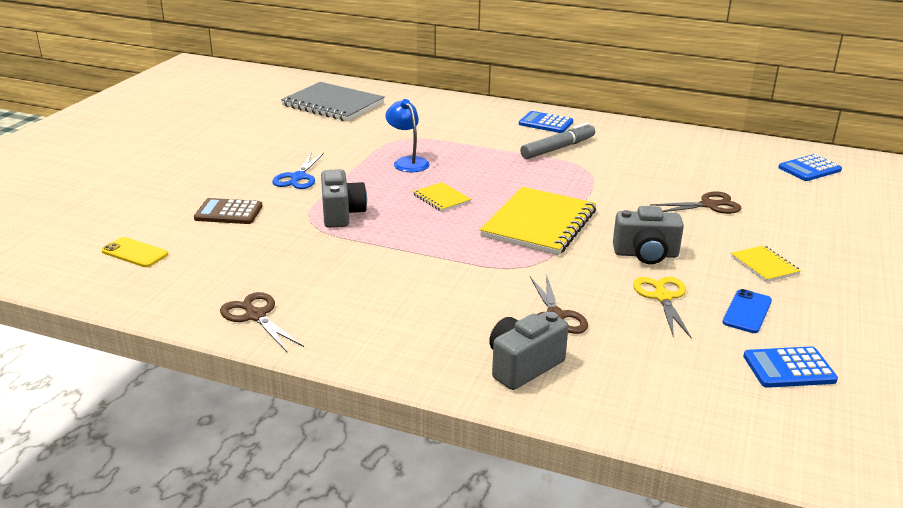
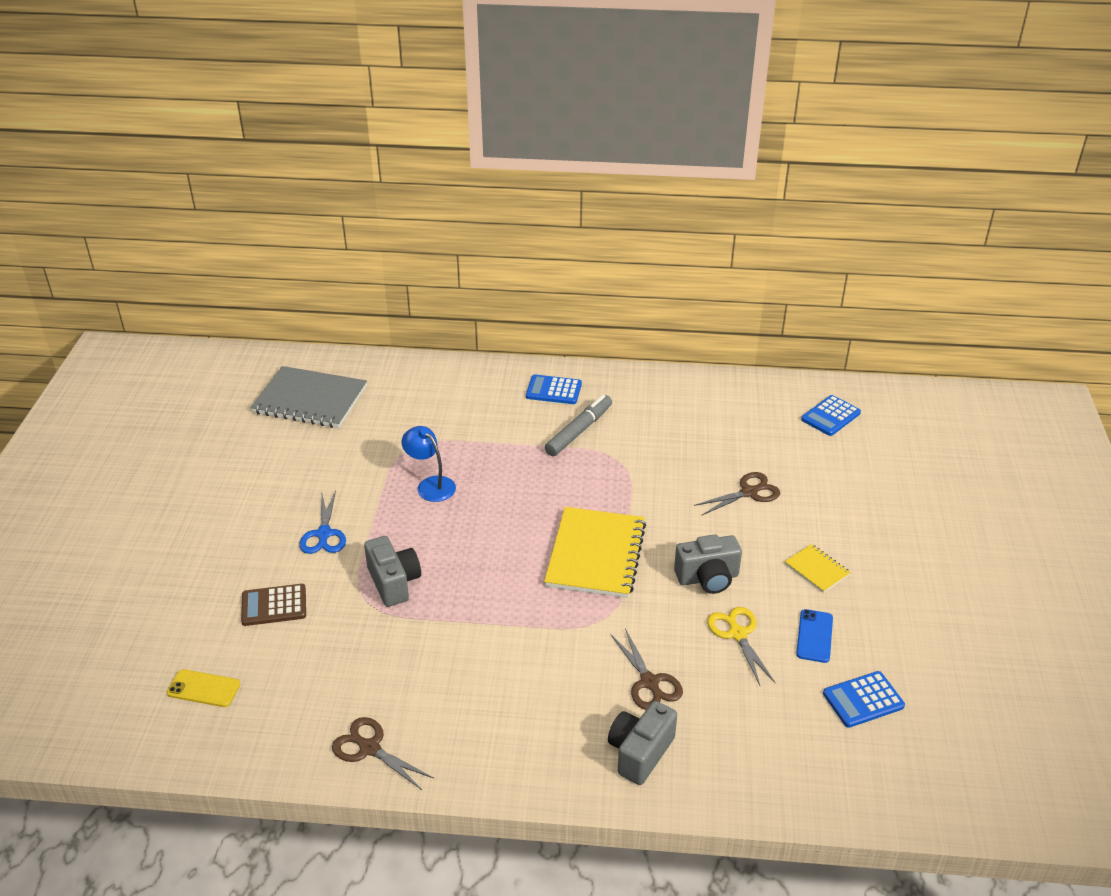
camera: 15 degrees left, 10 degrees up
yellow notebook [413,182,471,212] -> none

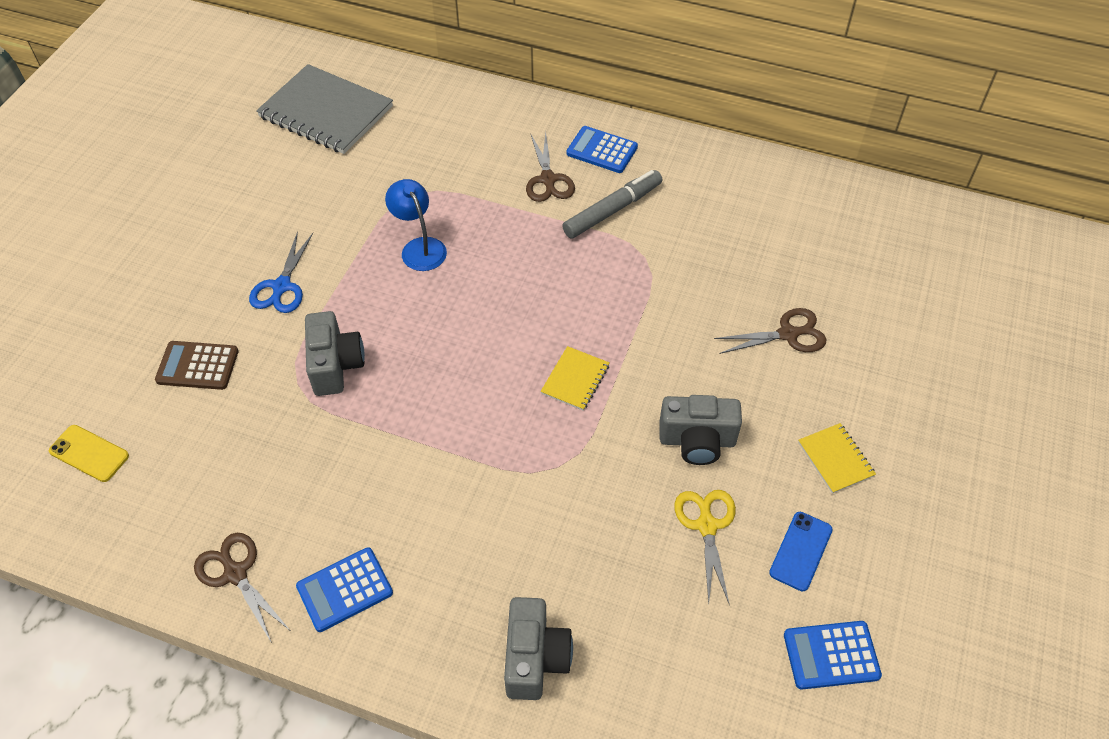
camera: 15 degrees right, 15 degrees up
yellow notebook [544,507,646,598] -> yellow notebook [540,346,609,411], size x0.47
grey camera [608,701,677,785] -> grey camera turned 135 degrees clockwise [504,597,573,700]
brown scissors [611,629,683,710] -> brown scissors moved to [526,132,575,202]
blue calculator [801,395,861,436] -> blue calculator moved to [296,547,393,632]

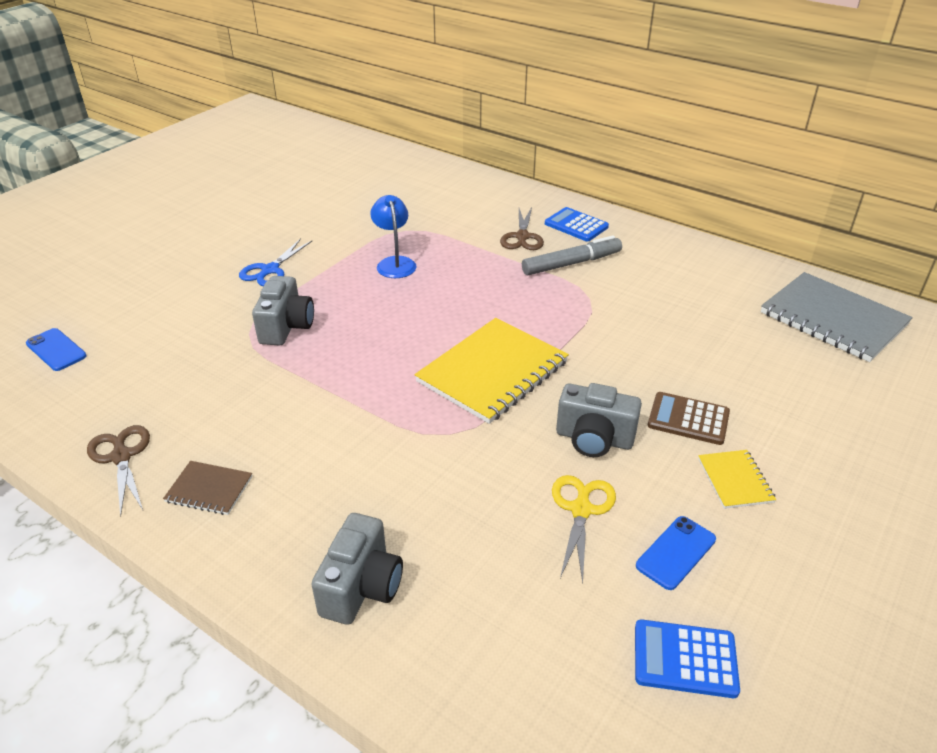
camera: 15 degrees right, 15 degrees down
yellow phone [49,425,129,482] -> blue phone [26,328,87,371]
brown calculator [155,341,239,390] -> brown calculator moved to [648,392,730,445]
grey notebook [256,64,393,154] -> grey notebook moved to [761,272,913,362]
blue calculator [296,547,393,632] -> brown notebook [163,461,252,515]
yellow notebook [540,346,609,411] -> yellow notebook [415,318,569,424], size x2.11
brown scissors [714,308,826,354] -> none

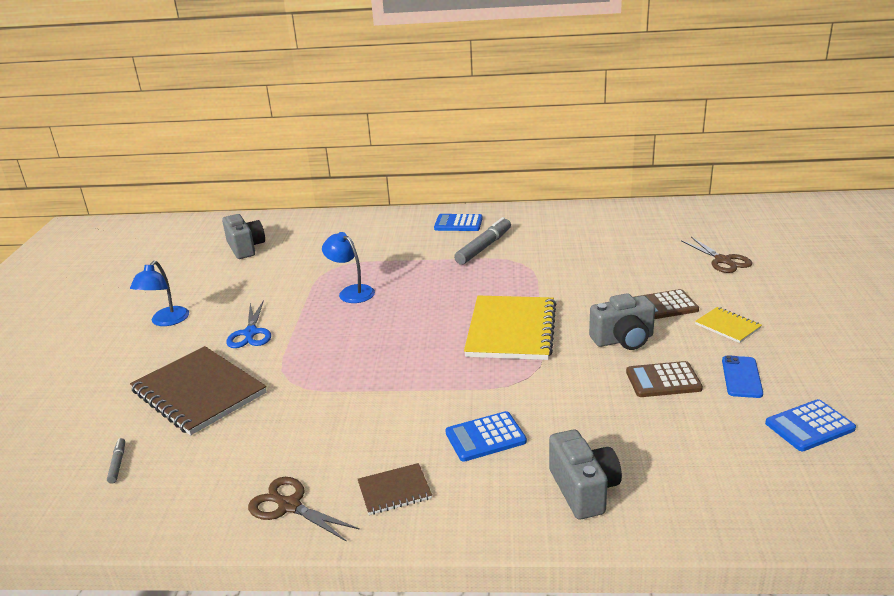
camera: 30 degrees left, 10 degrees down
blue phone [26,328,87,371] -> grey marker [107,438,125,484]
grey camera [252,276,314,345] -> grey camera moved to [222,214,265,259]
brown scissors [500,207,544,250] -> brown scissors moved to [681,237,752,273]
yellow scissors [552,475,616,583] -> brown calculator [626,361,703,397]
grey notebook [761,272,913,362] -> none
none -> blue lamp [130,261,189,326]
none -> brown notebook [130,346,266,435]
none -> blue calculator [445,411,527,462]

